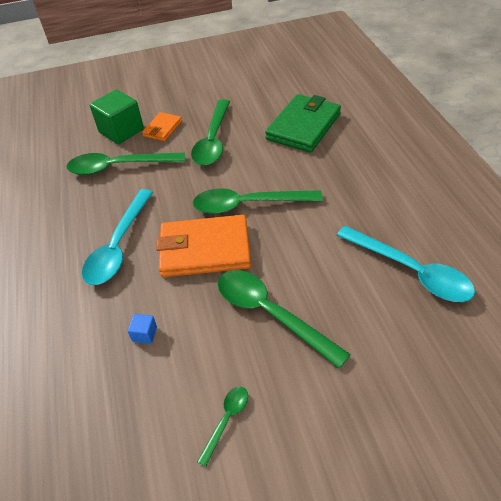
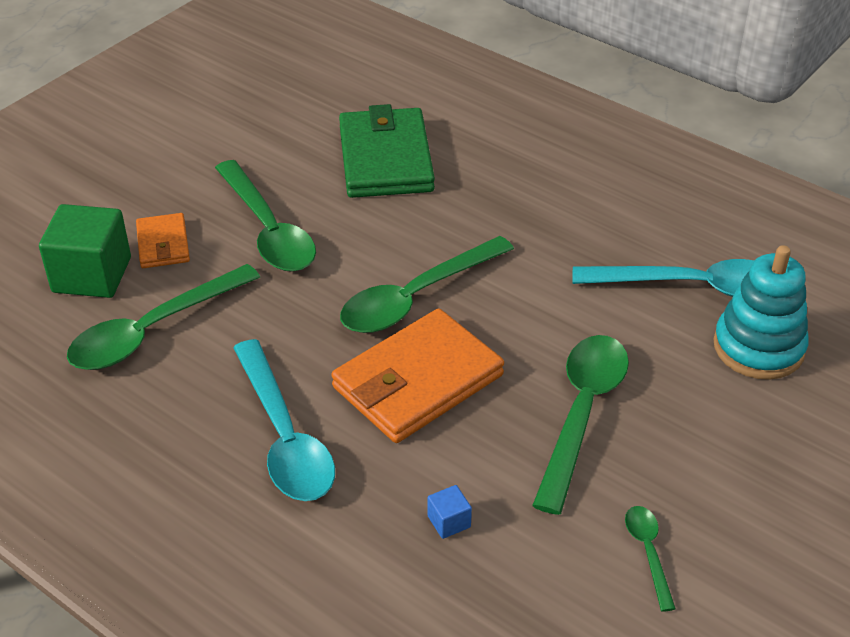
camera: 40 degrees left, 5 degrees down
green spoon [218,270,351,369] -> green spoon turned 105 degrees clockwise [532,335,629,515]
none -> turquoise stacking toy [714,245,809,380]

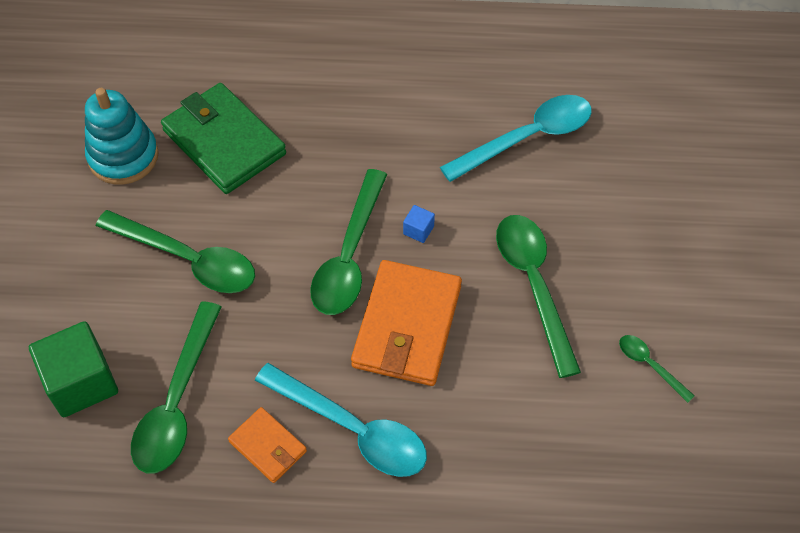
camera: 35 degrees left, 15 degrees up
orange wallet [136,213,190,268] -> orange wallet moved to [228,407,307,483]
blue cube [428,485,472,539] -> blue cube moved to [403,205,435,243]
turquoise stacking toy [714,245,809,380] -> turquoise stacking toy moved to [85,88,159,185]

